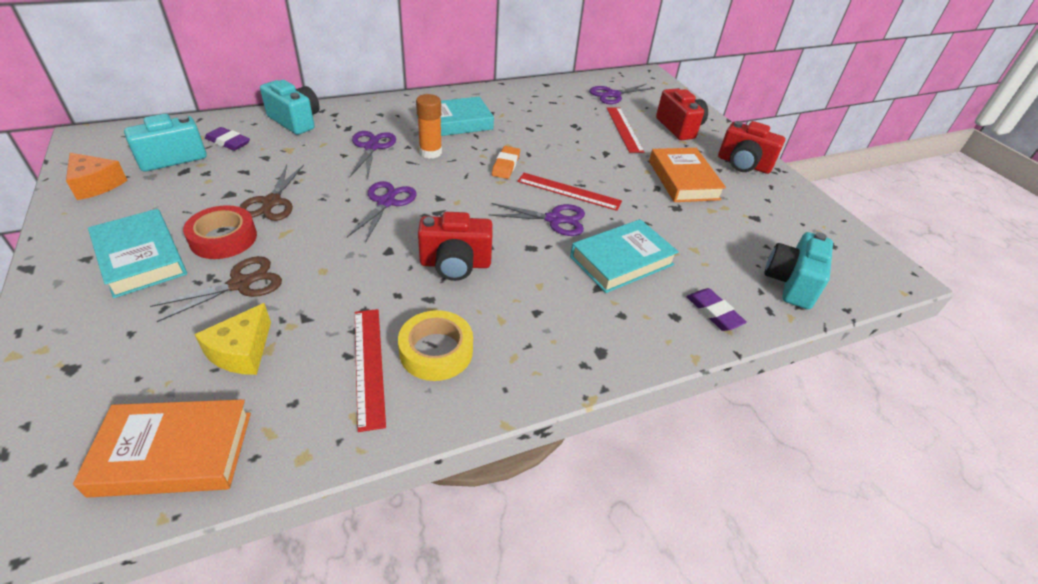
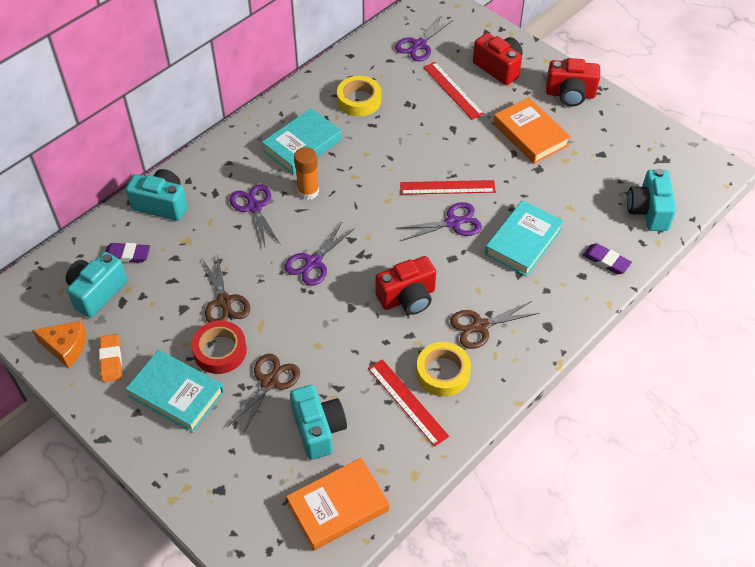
camera: 20 degrees left, 10 degrees up
yellow cheese [194,303,271,375] -> turquoise camera [290,385,347,460]
purple scissors [347,181,417,243] -> purple scissors turned 135 degrees counterclockwise [285,221,355,286]
orange eraser [492,146,520,179] -> orange eraser moved to [99,334,122,382]
none -> yellow tape [337,76,381,116]
none -> brown scissors [450,301,540,349]

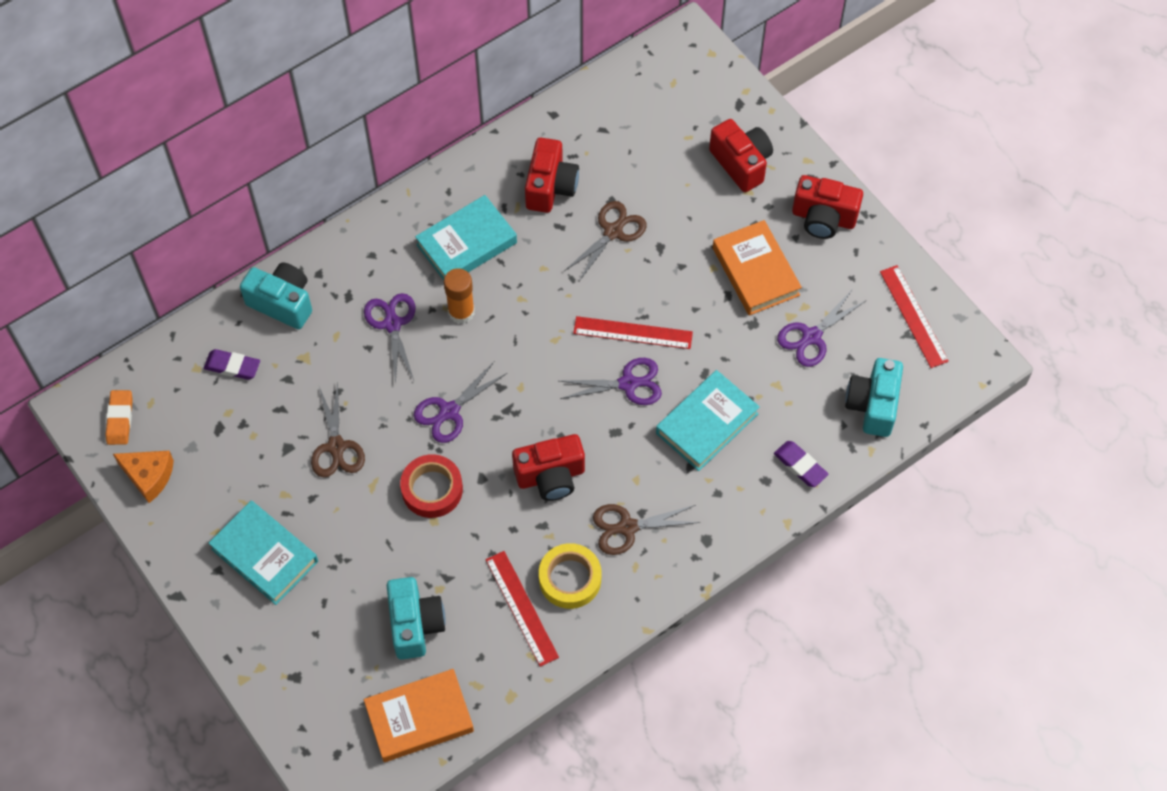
camera: 10 degrees right, 10 degrees up
turquoise camera [66,252,127,318] -> none
orange eraser [99,334,122,382] -> orange eraser moved to [106,390,133,445]
red tape [191,321,247,374] -> red tape moved to [400,454,463,518]
brown scissors [227,354,300,436] -> brown scissors moved to [564,201,647,281]
yellow tape [337,76,381,116] -> red camera [525,138,579,213]
purple scissors [395,16,453,61] -> purple scissors moved to [777,289,867,367]
red ruler [423,62,484,120] -> red ruler moved to [880,265,949,368]

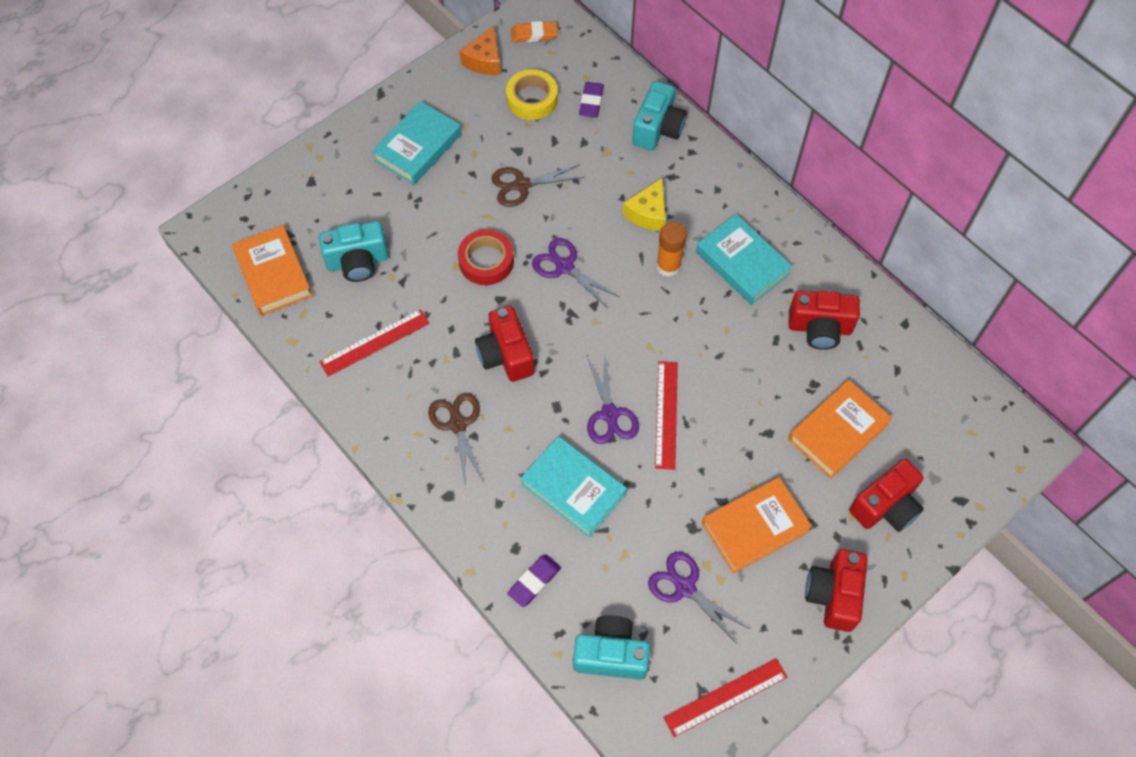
camera: 85 degrees right, 0 degrees up
purple scissors [364,293,415,385] -> yellow cheese [623,178,666,231]
yellow tape [539,543,601,609] -> yellow tape moved to [506,69,558,120]
brown scissors [564,201,647,281] -> none
none -> orange book [788,380,892,479]

